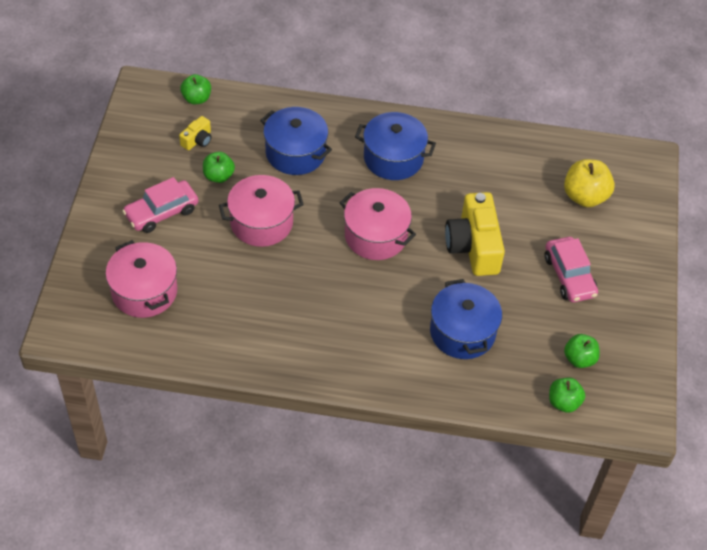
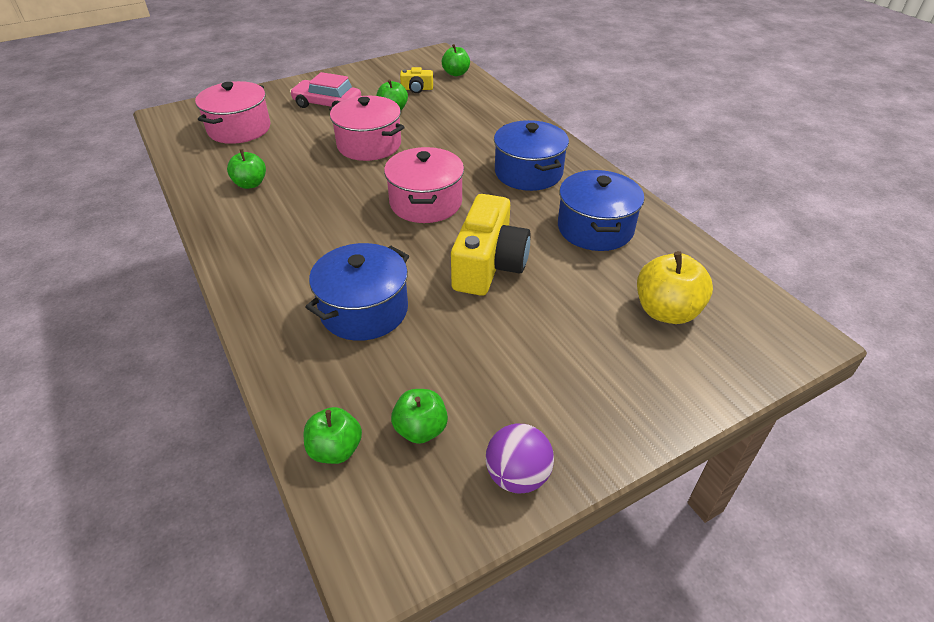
camera: 55 degrees right, 10 degrees down
blue pot [260,107,332,175] -> blue pot moved to [558,170,645,251]
yellow camera [445,192,505,276] -> yellow camera turned 150 degrees clockwise [451,194,531,296]
pink car [545,237,598,303] -> none
none -> green apple [227,149,266,189]
none -> purple ball [486,424,554,494]

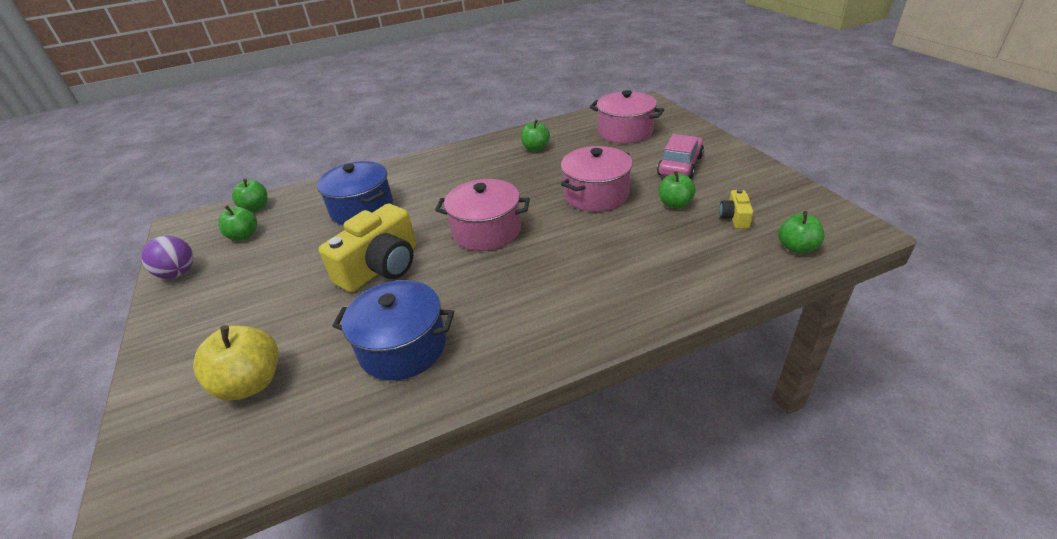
camera: 100 degrees right, 5 degrees down
yellow camera [451,194,531,296] -> yellow camera turned 75 degrees counterclockwise [319,204,417,292]
blue pot [494,120,569,191] -> none

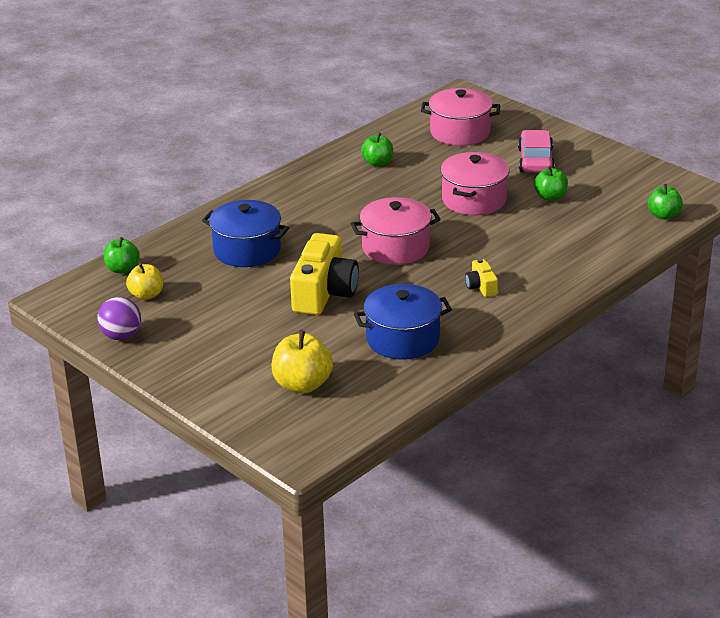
camera: 25 degrees left, 5 degrees down
green apple [219,205,257,241] -> yellow apple [126,263,163,300]
yellow camera [719,189,754,229] -> yellow camera moved to [465,258,498,297]

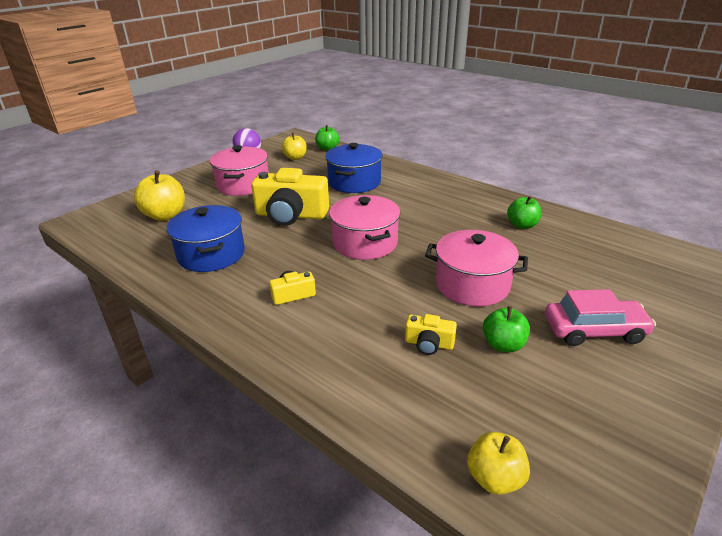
camera: 85 degrees right, 0 degrees up
pink pot [421,88,500,146] -> pink pot moved to [210,145,269,196]
green apple [648,184,683,220] -> yellow apple [467,432,530,495]
none -> yellow camera [405,314,457,355]

